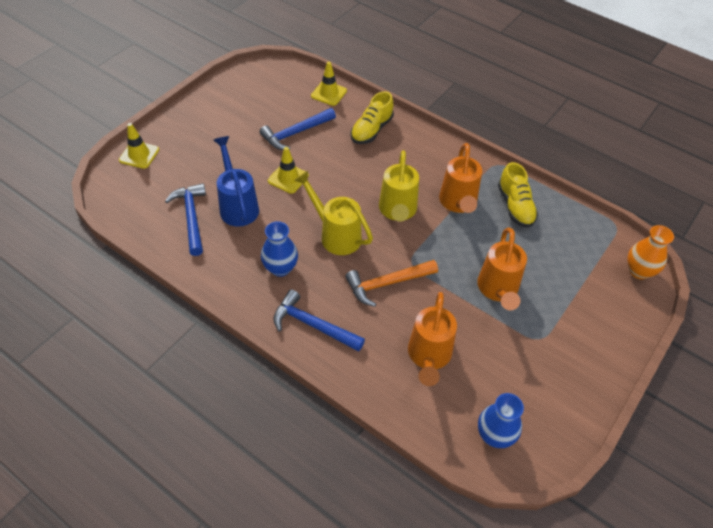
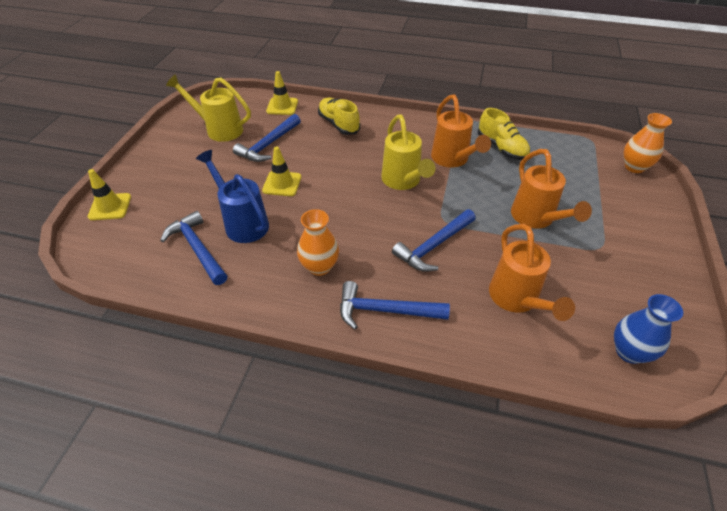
camera: 20 degrees left, 5 degrees down
blue vase [261,221,298,277] -> orange vase [297,209,339,276]
yellow watering can [294,171,373,255] -> yellow watering can moved to [166,74,251,142]
orange hammer [345,260,438,307] -> blue hammer [392,209,476,272]
yellow shoe [351,91,394,144] -> yellow shoe turned 135 degrees clockwise [318,98,360,135]

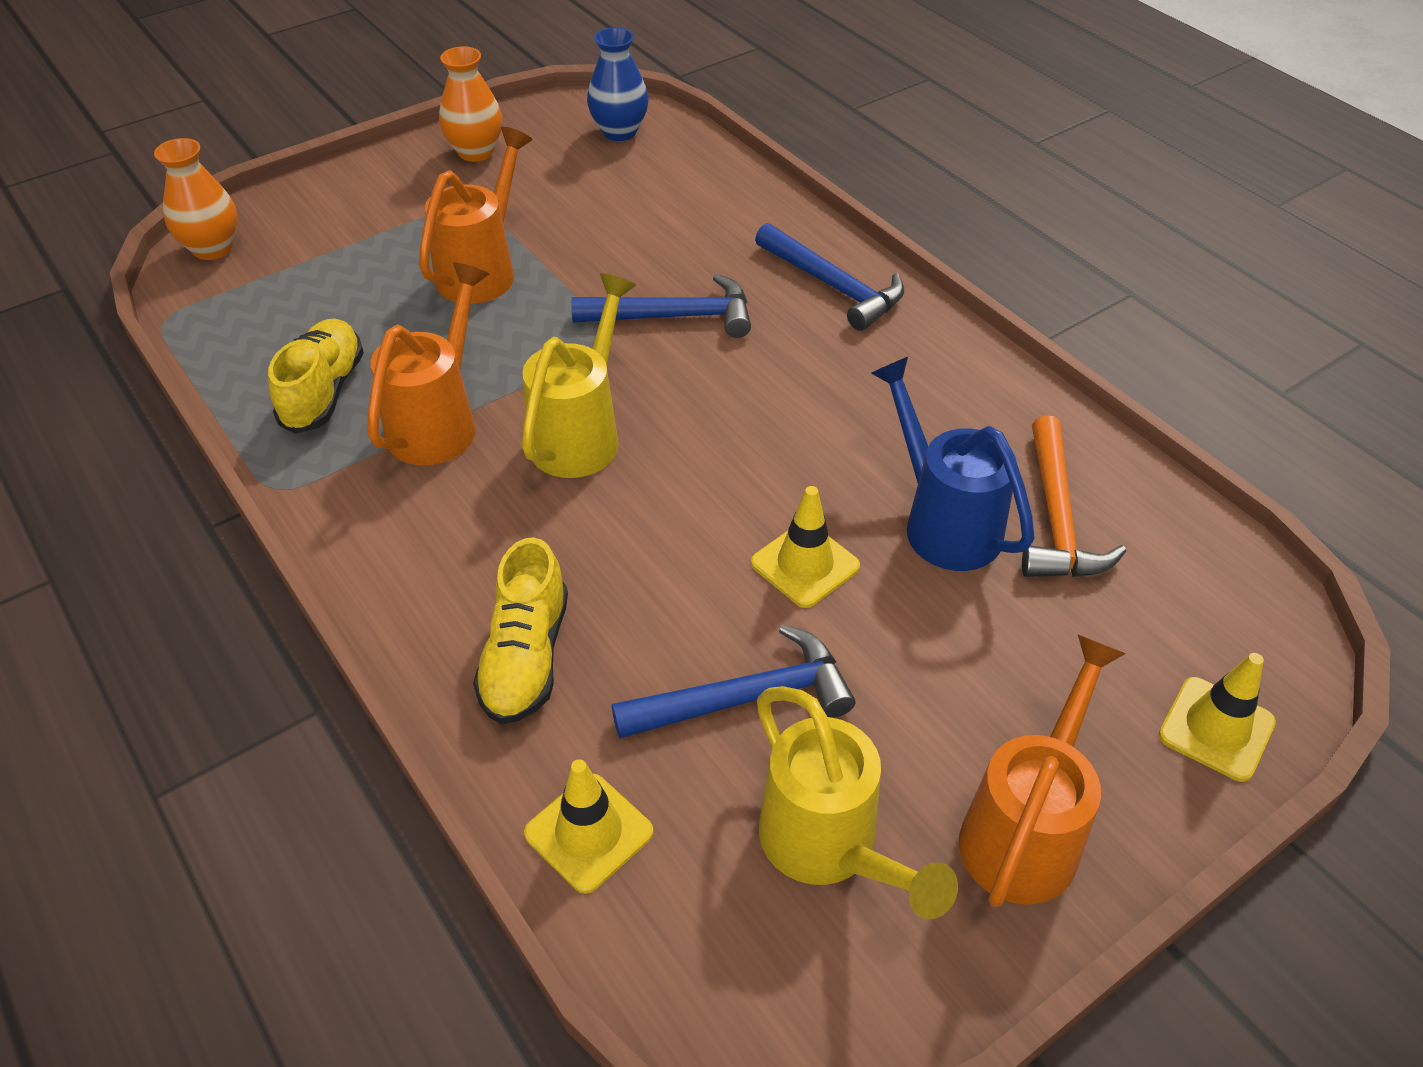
camera: 140 degrees left, 0 degrees up
blue hammer [160,211,227,285] -> orange hammer [1022,416,1126,577]
blue watering can [196,150,269,243] -> blue watering can turned 150 degrees clockwise [871,357,1035,571]
orange vase [297,209,339,276] -> orange vase moved to [439,46,502,162]
orange watering can [489,224,575,321] -> orange watering can moved to [959,635,1126,907]

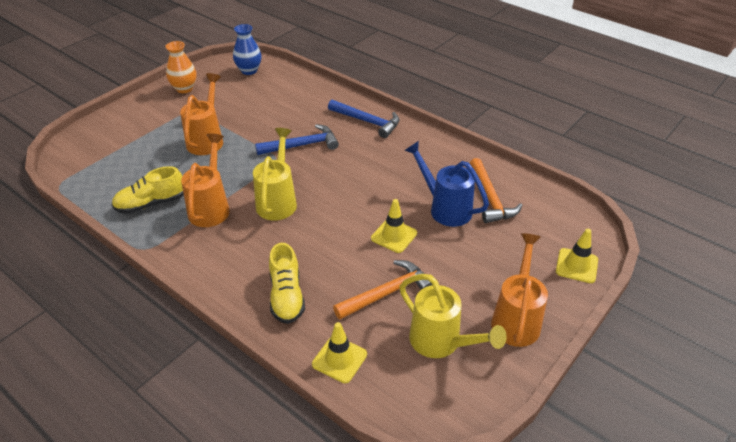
camera: 15 degrees left, 5 degrees down
orange vase [154,138,238,260] -> none
yellow shoe [268,318,364,434] -> yellow shoe turned 105 degrees counterclockwise [111,166,184,214]
blue hammer [612,625,855,739] -> orange hammer [333,260,432,319]

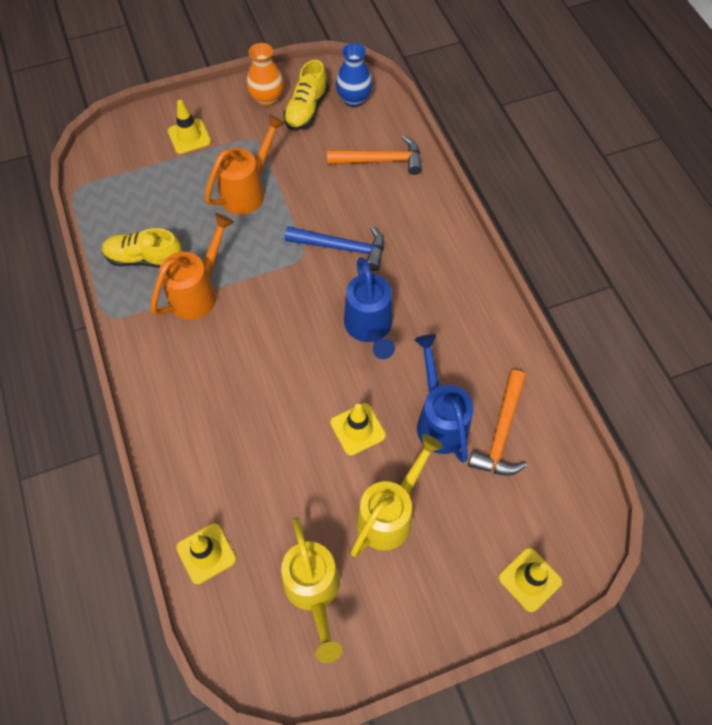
camera: 30 degrees right, 20 degrees up
yellow watering can [253,128,297,220] -> yellow watering can moved to [351,434,443,557]
yellow shoe [269,243,305,324] -> yellow shoe moved to [283,60,328,130]
blue hammer [328,100,400,138] -> none
orange hammer [333,260,432,319] -> orange hammer moved to [327,135,422,175]
orange watering can [491,233,548,347] -> none
none -> yellow traffic cone [168,100,211,154]
none -> blue watering can [344,257,395,359]

